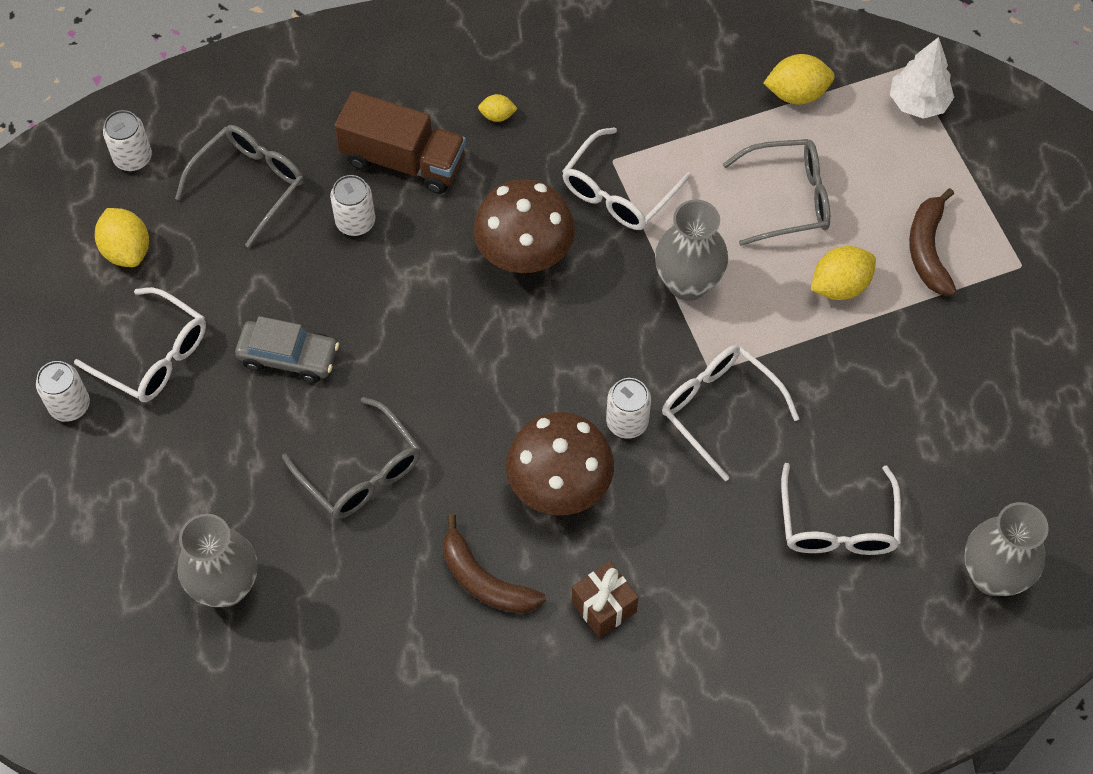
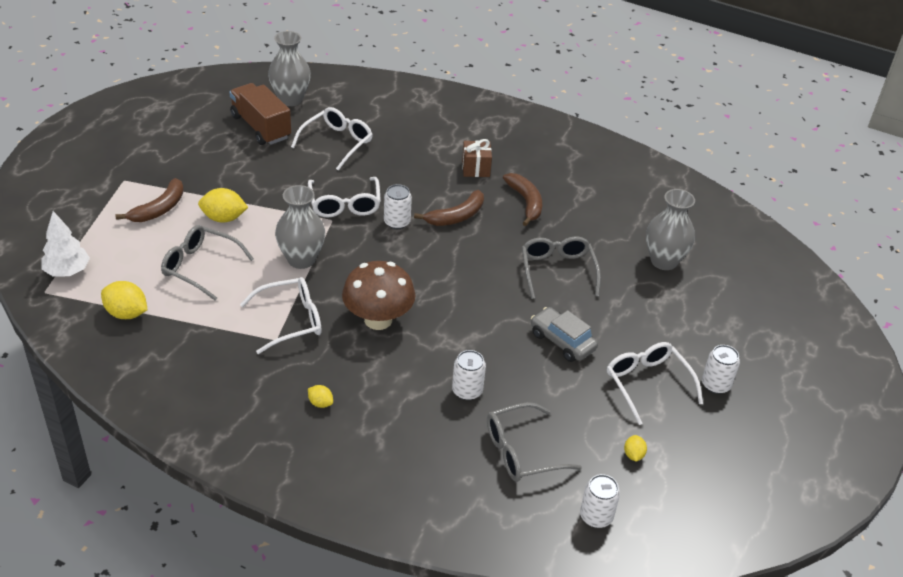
camera: 150 degrees left, 20 degrees down
yellow lemon [95,208,149,267] -> yellow lemon [624,435,647,462], size x0.55
brown truck [335,91,466,194] -> brown truck moved to [229,83,291,145]
brown mushroom [506,412,614,515] -> brown banana [414,190,484,226]

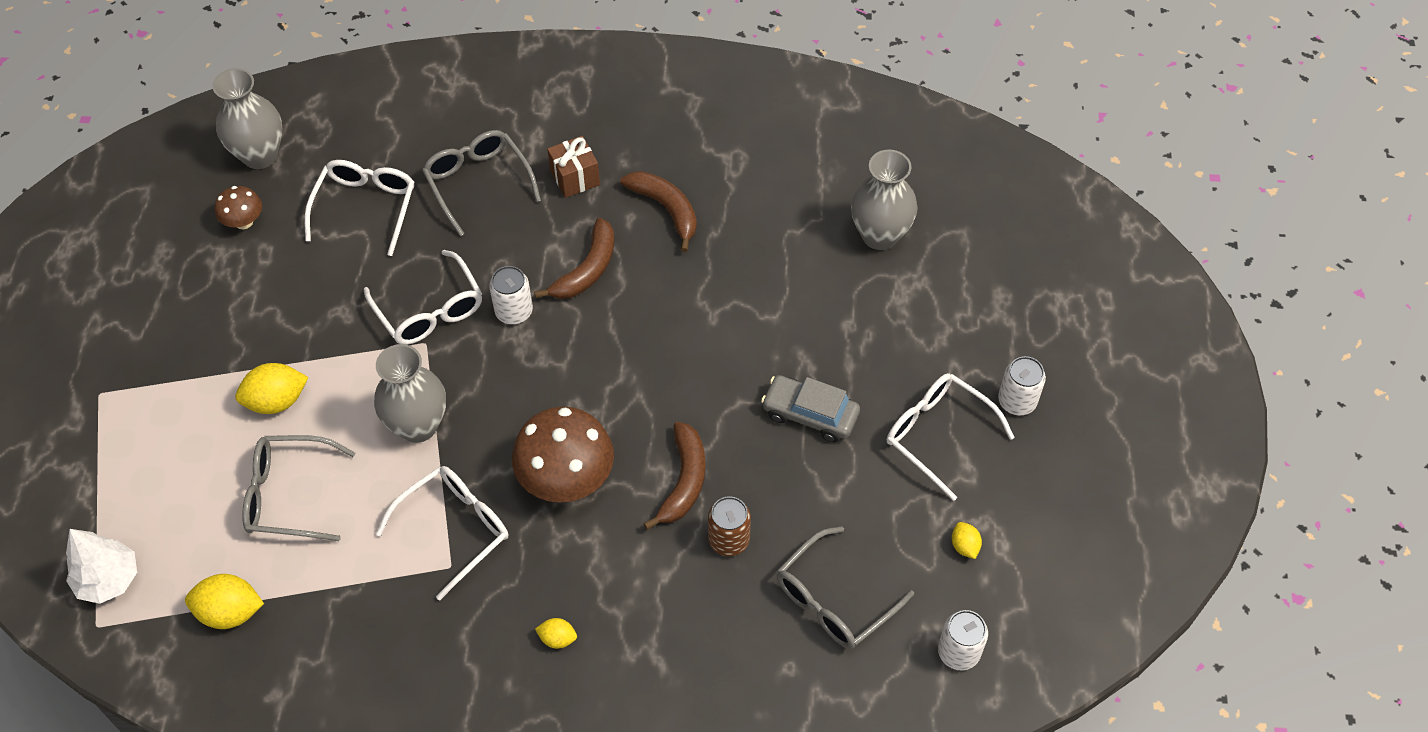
camera: 20 degrees left, 15 degrees up
brown banana [116,178,184,222] -> brown banana moved to [643,422,705,530]
brown truck [229,83,291,145] -> brown mushroom [215,186,262,229]
white can [452,350,486,400] -> brown can [708,497,751,556]
grey glasses [522,236,601,299] -> grey glasses moved to [422,130,541,236]

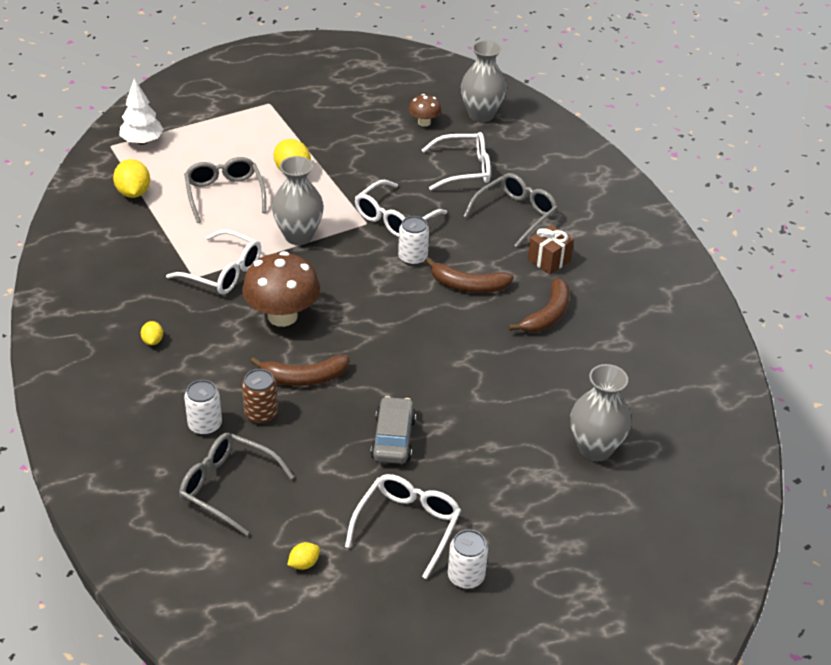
camera: 70 degrees right, 15 degrees down
white can [938,610,988,670] -> white can moved to [184,380,222,435]

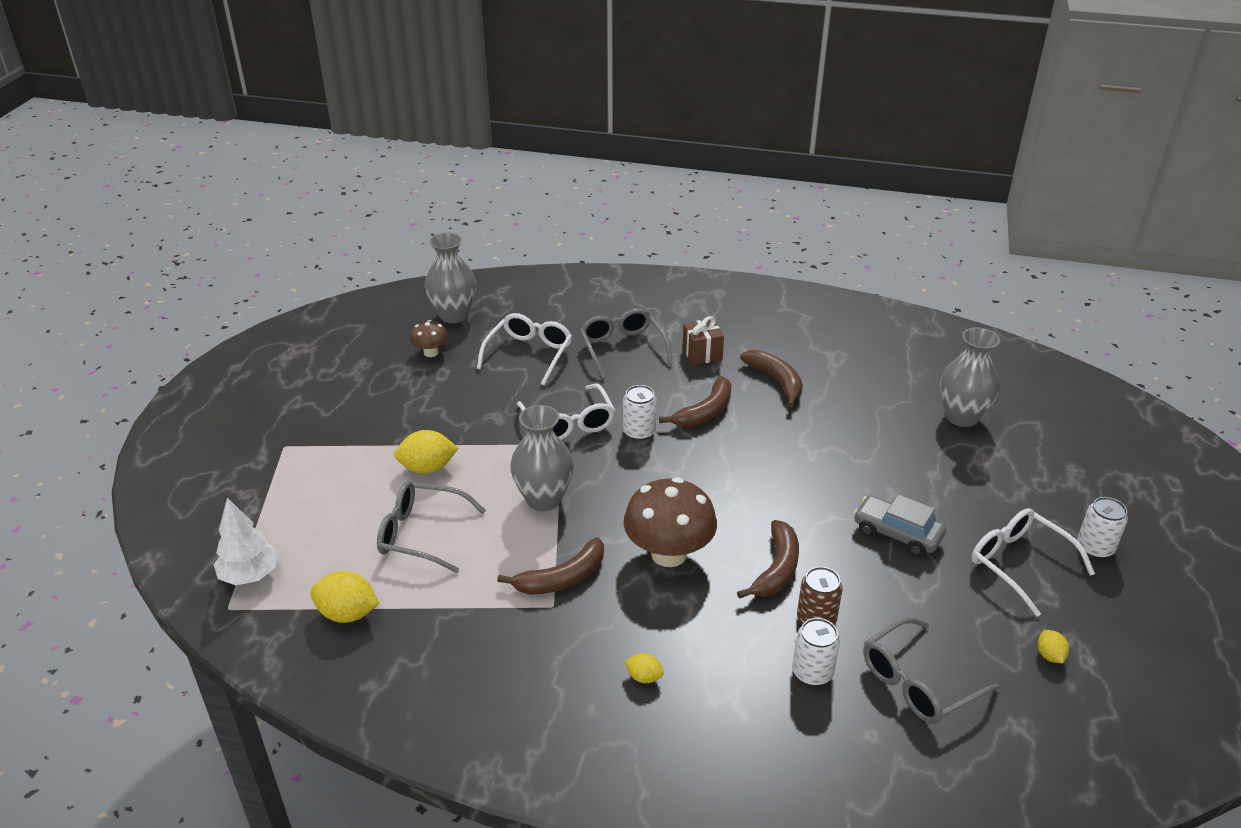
camera: 60 degrees left, 5 degrees down
white glasses [166,230,261,294] -> brown banana [497,537,604,595]

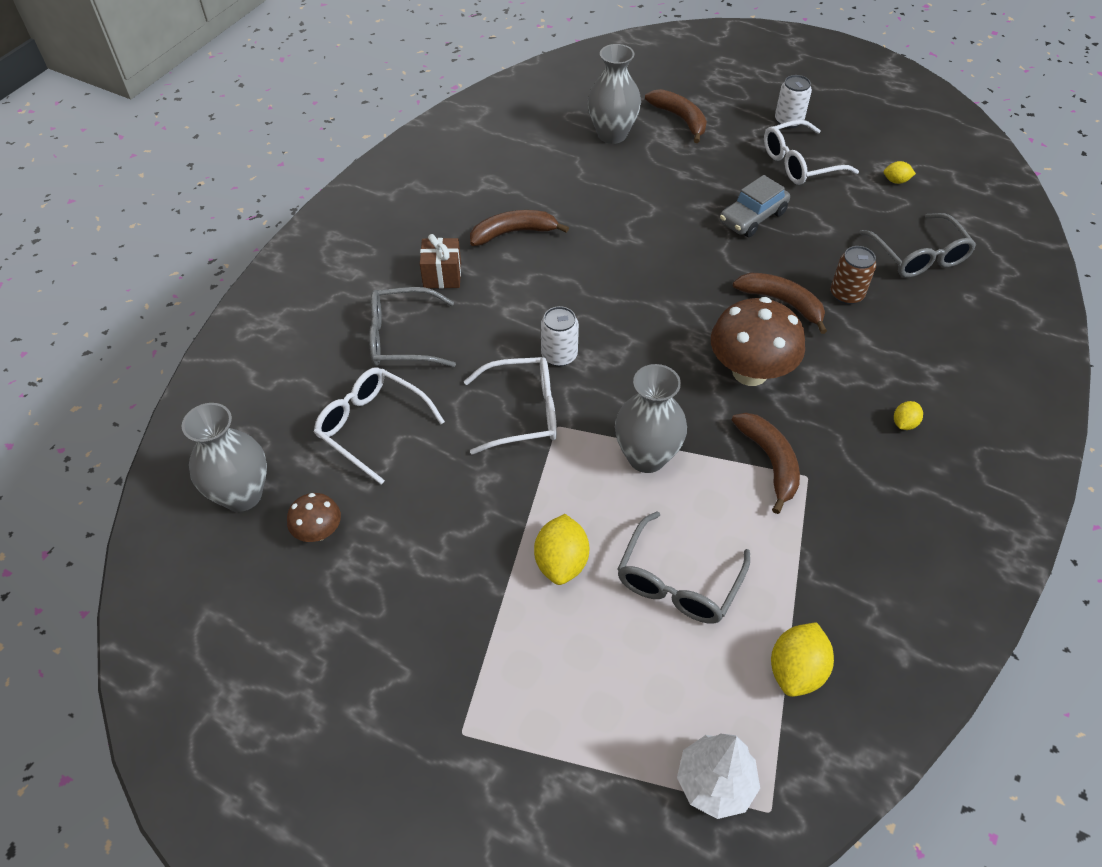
camera: 75 degrees left, 15 degrees up
brown banana [659,376,731,427] -> brown banana moved to [645,89,707,143]
white can [792,618,840,686] -> none

